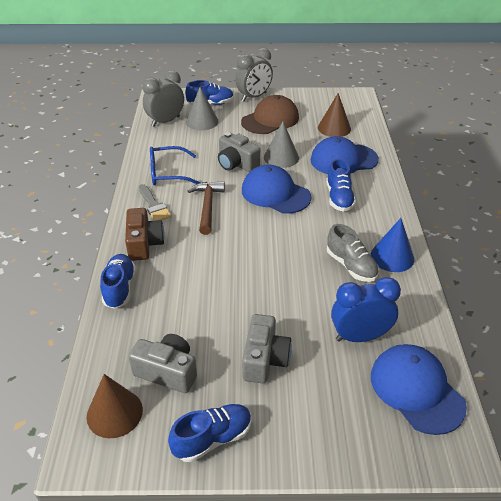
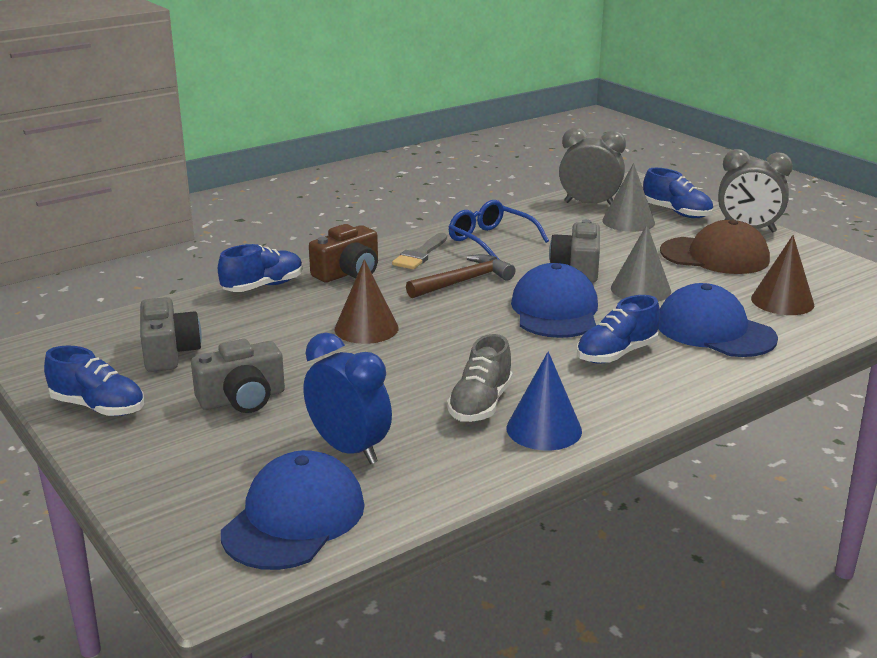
camera: 55 degrees right, 15 degrees down
brown cone [87,374,143,438] -> brown cone moved to [334,259,399,344]

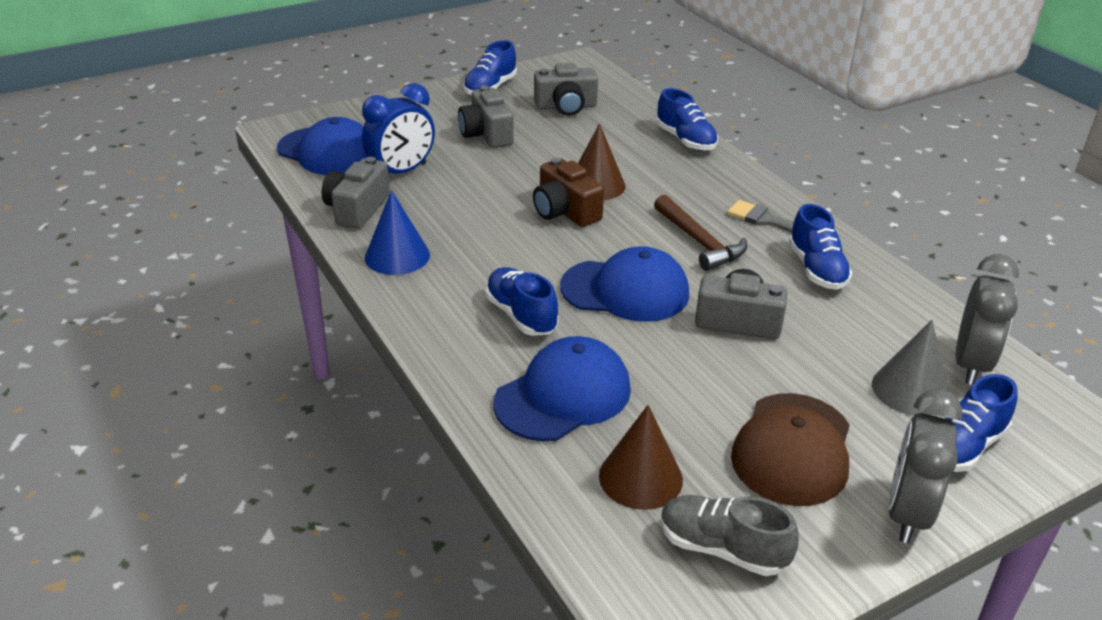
camera: 95 degrees right, 10 degrees up
brown camera [309,224,378,282] -> brown camera moved to [533,158,604,227]
grey shoe [447,334,513,422] -> grey shoe moved to [660,495,799,576]
blue glasses [449,200,549,260] -> blue shoe [789,204,852,290]
grey cone [611,225,671,302] -> none
none -> grey camera [322,157,390,229]

